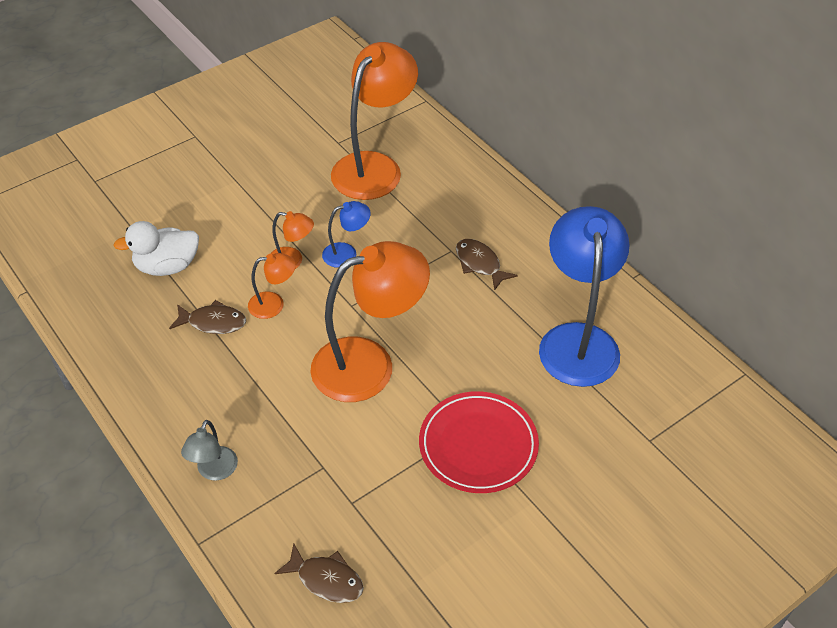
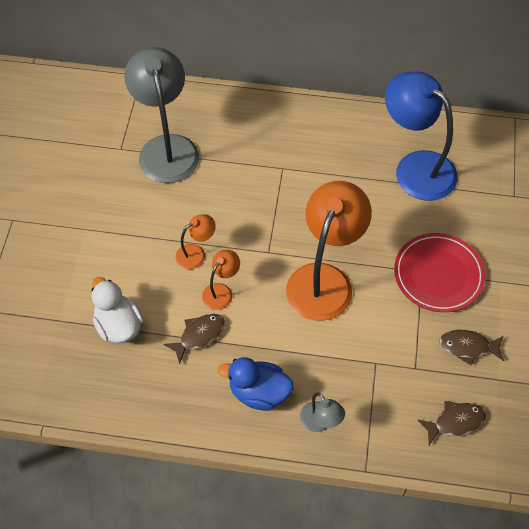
camera: 45 degrees left, 10 degrees up
white duck [113,221,199,276] -> white duck turned 120 degrees clockwise [92,277,144,343]
blue lamp [322,201,371,268] -> none
orange lamp [331,42,418,200] -> grey lamp [124,47,199,183]
brown fish [456,239,518,291] -> brown fish moved to [439,330,504,365]
none -> blue duck [217,357,294,411]

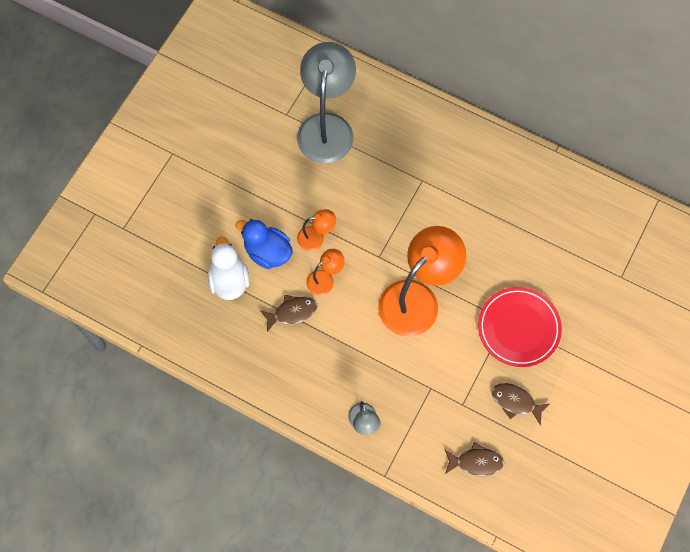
camera: 20 degrees right, 10 degrees up
blue duck [217,357,294,411] -> blue duck moved to [235,219,293,269]
blue lamp [385,71,458,201] -> none

